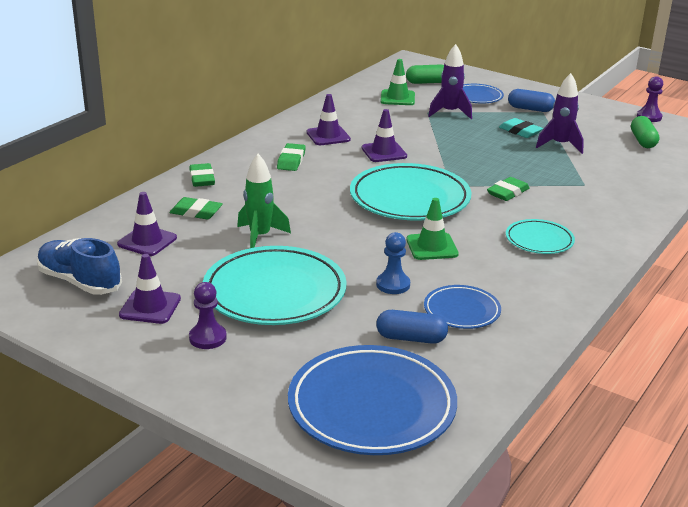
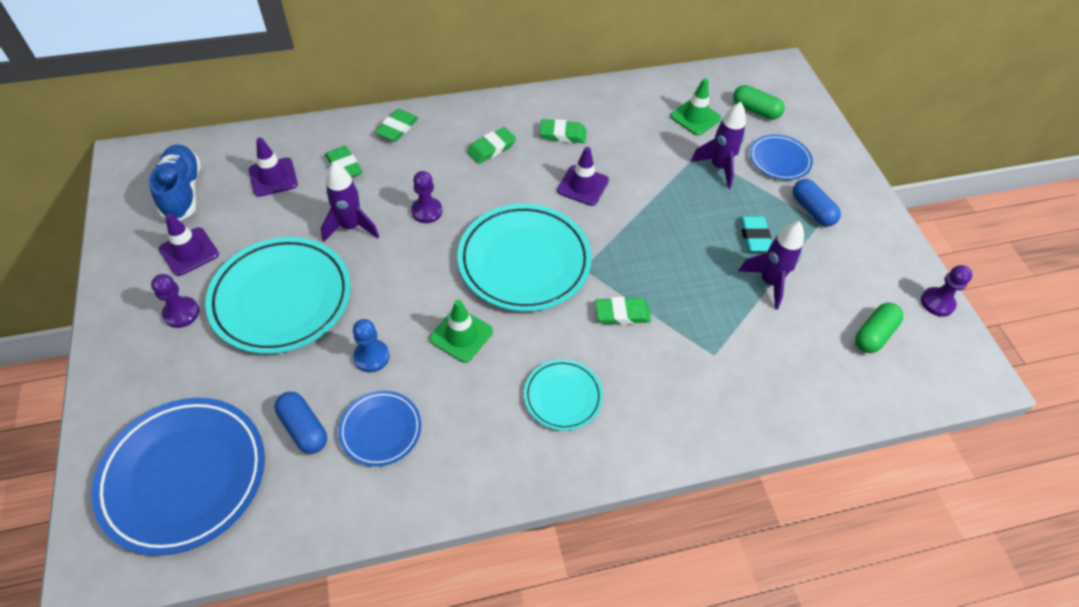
camera: 40 degrees right, 25 degrees up
green rocket [237,154,291,248] -> purple rocket [321,162,379,242]
purple traffic cone [307,94,351,145] -> green eraser [540,119,587,143]
none -> purple pawn [411,171,442,223]

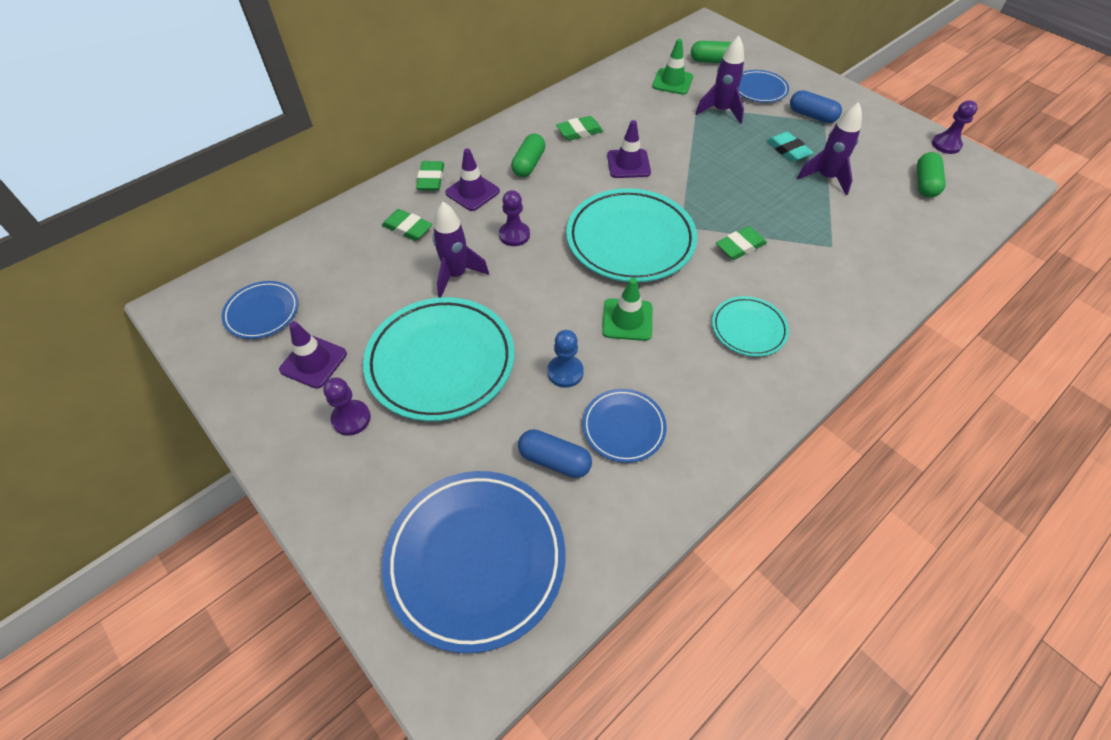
camera: 25 degrees left, 0 degrees up
blue shoe [149,145,201,221] -> blue plate [222,281,299,339]
purple traffic cone [249,138,298,197] -> purple traffic cone moved to [445,148,500,211]
green eraser [467,127,516,164] -> green capsule [511,134,546,177]

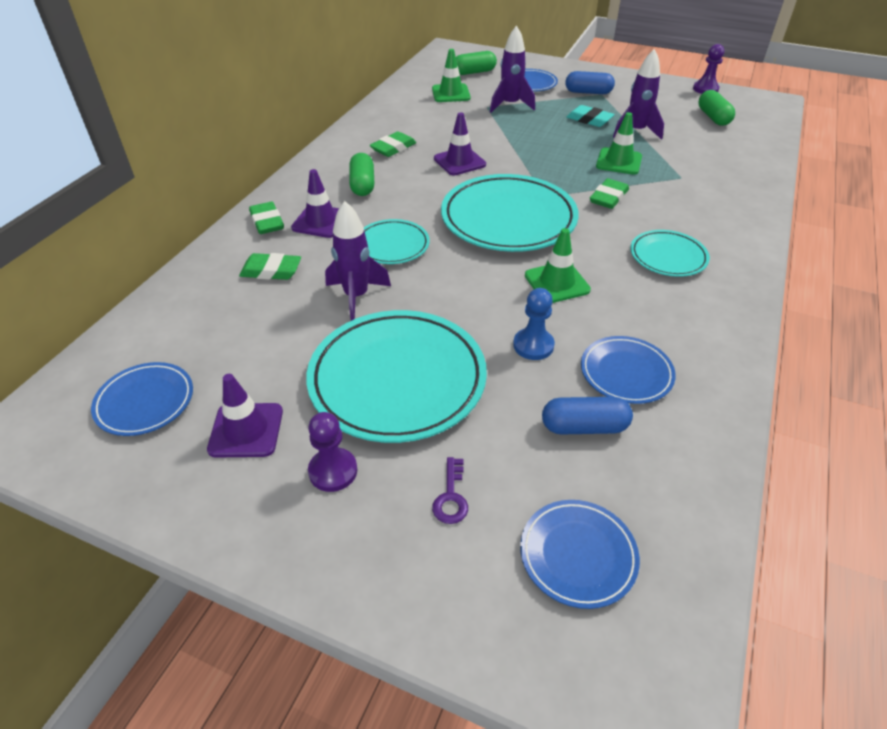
camera: 25 degrees left, 10 degrees down
blue plate [382,471,566,653] -> blue plate [520,500,640,609], size x0.53
purple pawn [499,190,530,246] -> turquoise plate [364,219,430,264]
none -> purple key [432,457,468,524]
none -> green traffic cone [596,112,642,174]

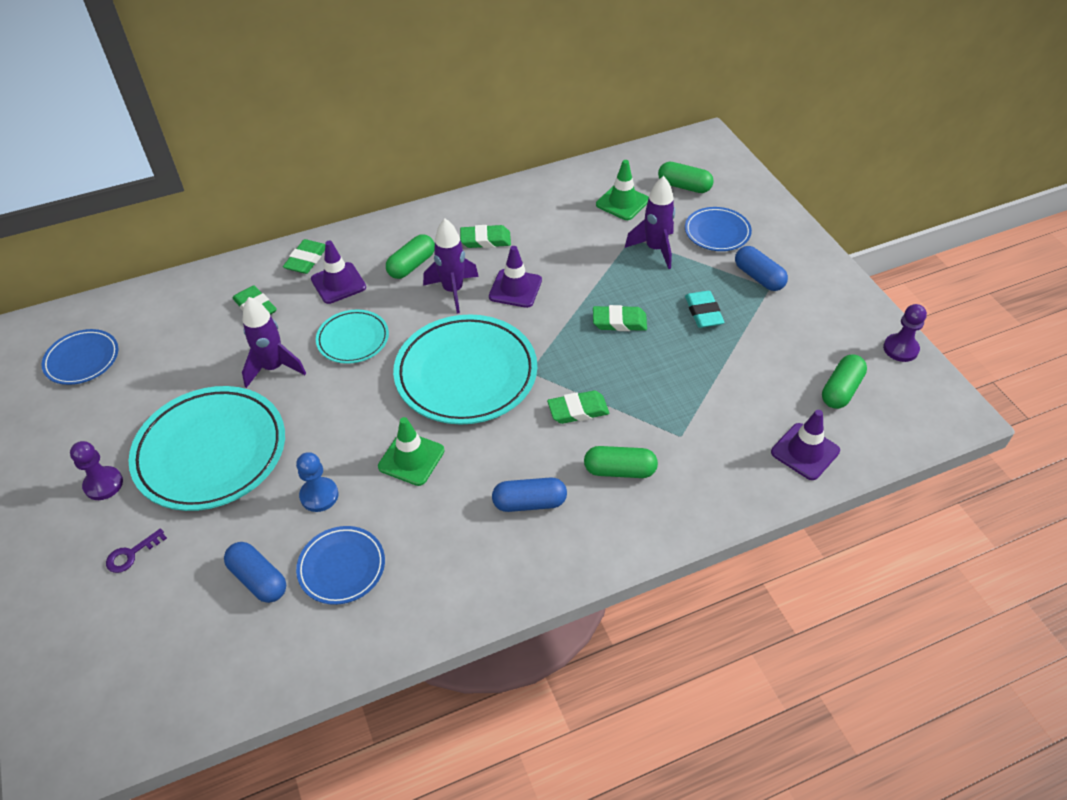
camera: 45 degrees right, 5 degrees up
purple traffic cone [207,374,283,458] -> purple traffic cone moved to [771,410,840,480]
blue plate [520,500,640,609] -> none
green traffic cone [596,112,642,174] -> none
purple rocket [613,49,664,140] -> purple rocket moved to [423,219,479,314]
turquoise plate [630,230,710,277] -> blue capsule [492,477,567,512]
none -> green capsule [584,446,658,478]
none -> green eraser [593,305,647,331]

